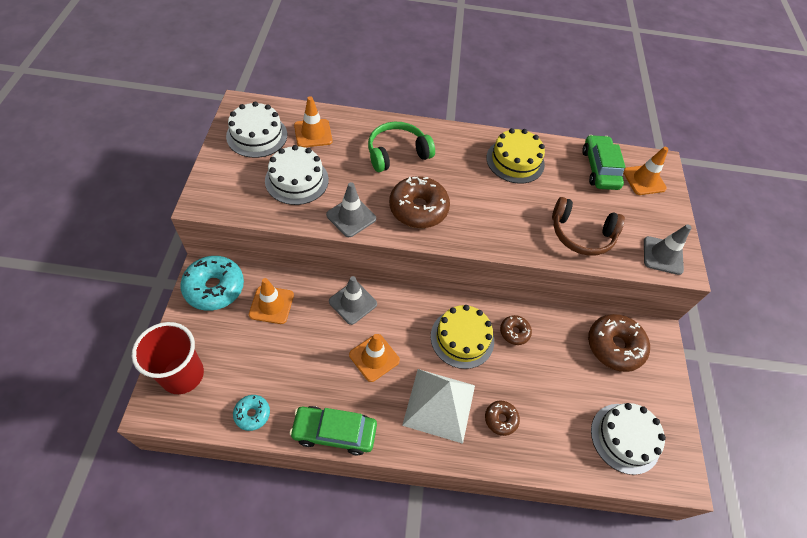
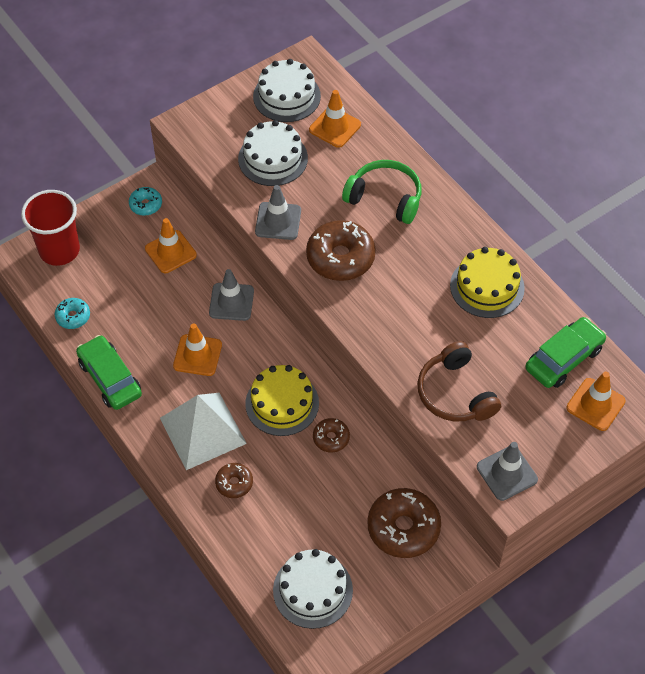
camera: 55 degrees right, 0 degrees up
turquoise donut [180,256,244,311] -> turquoise donut [129,187,162,216], size x0.53

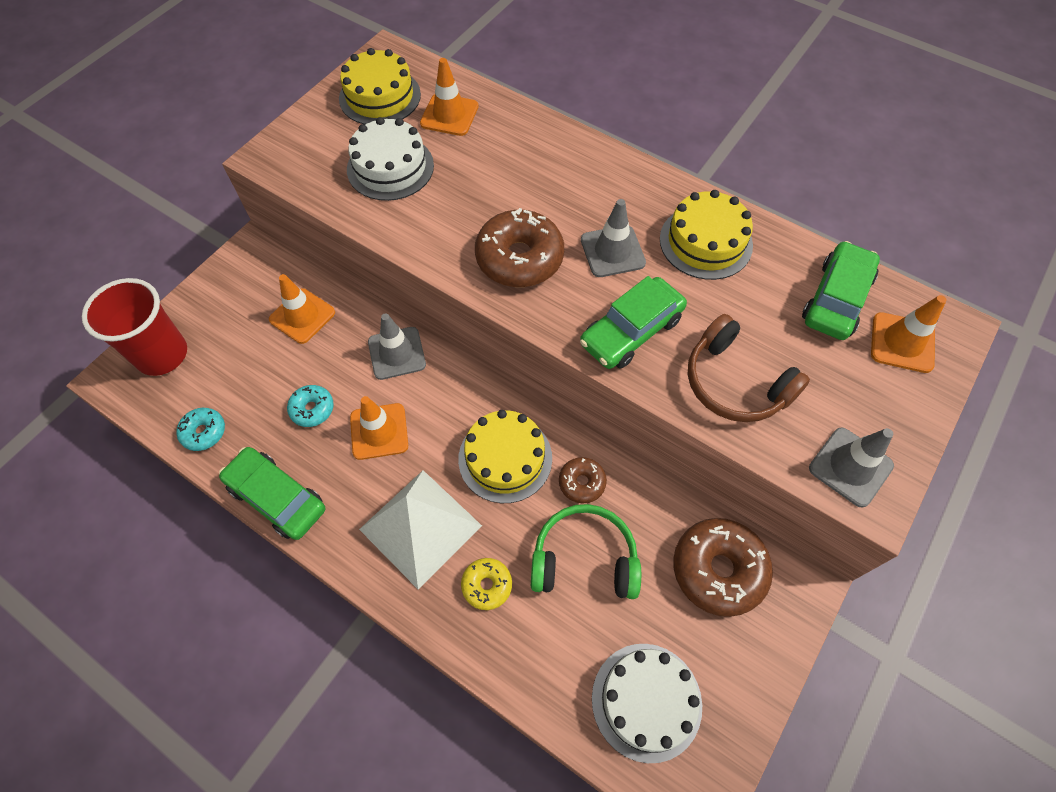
camera: 20 degrees left, 5 degrees up
turquoise donut [129,187,162,216] -> turquoise donut moved to [287,385,334,427]
brown donut [215,463,253,498] -> yellow donut [461,558,512,610]
white cake [253,59,321,122] -> yellow cake [339,48,421,125]
grey traffic cone [255,185,301,240] -> grey traffic cone moved to [581,199,646,277]
green headphones [342,160,422,224] -> green headphones moved to [531,504,641,599]
none -> green car [580,276,687,369]

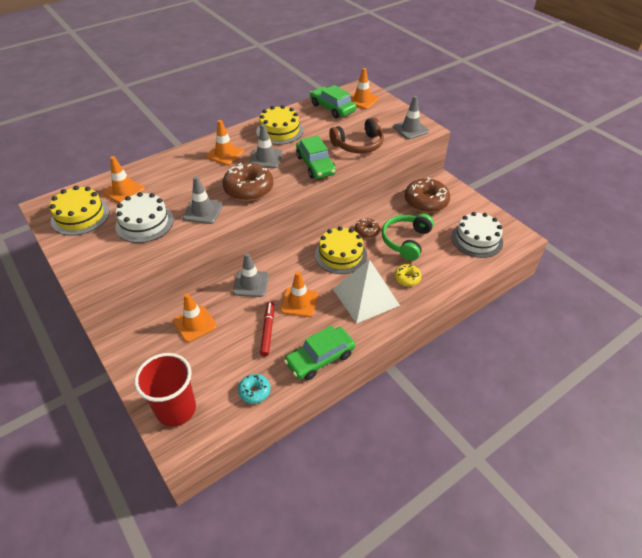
camera: 70 degrees left, 15 degrees down
turquoise donut [287,385,334,427] -> red marker [260,301,274,356]
none -> grey traffic cone [183,176,223,224]
none -> orange traffic cone [206,120,244,165]

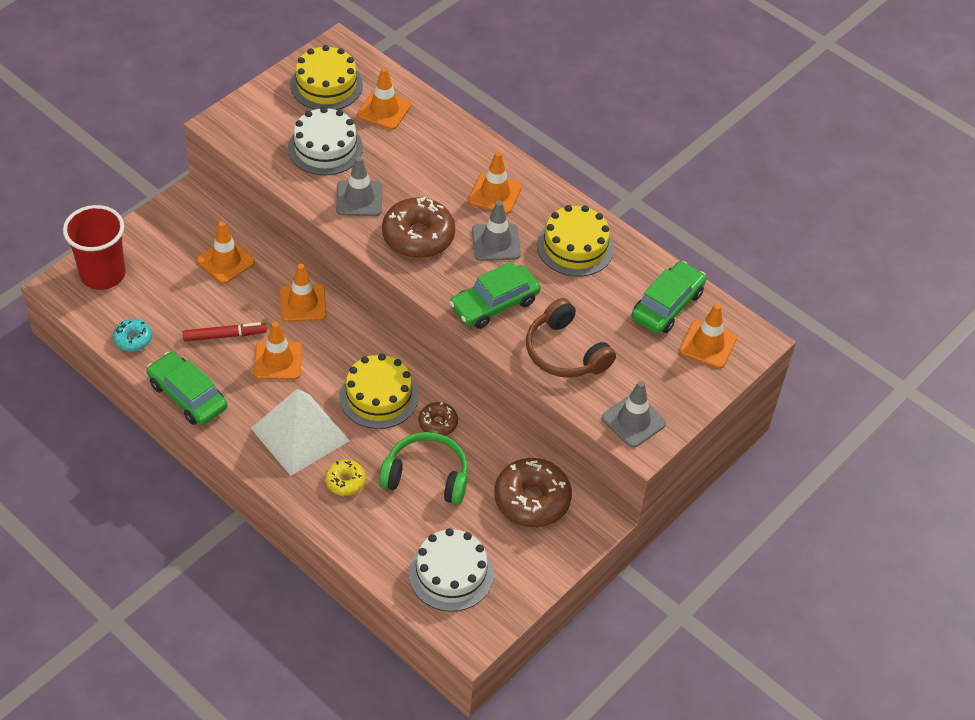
camera: 75 degrees right, 5 degrees up
grey traffic cone [233,253,269,297] -> orange traffic cone [280,264,327,322]

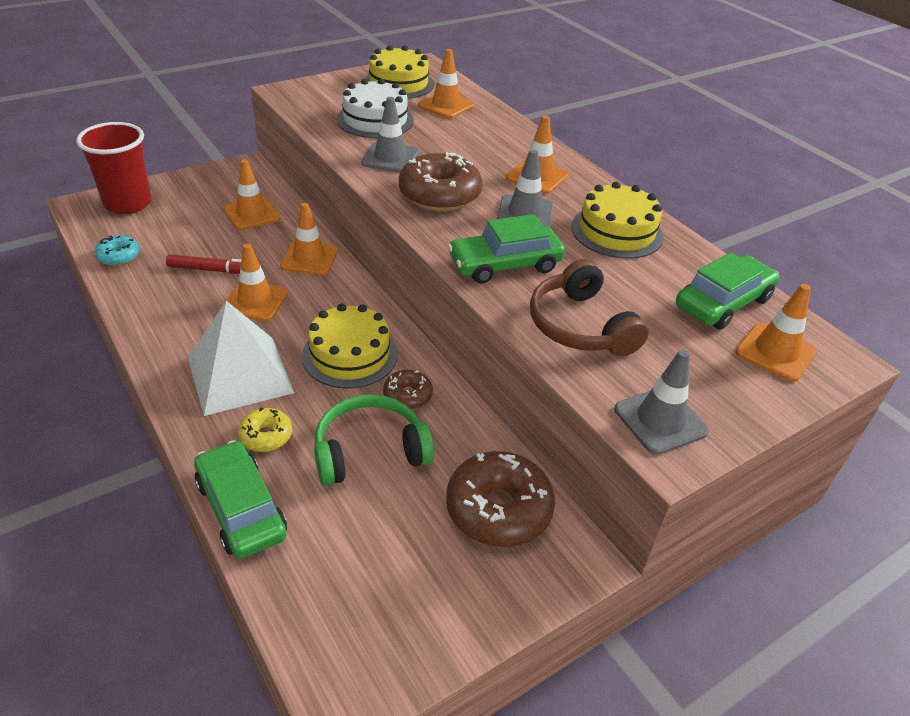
camera: 15 degrees right, 10 degrees down
green car [147,352,227,425] -> green car moved to [194,440,287,559]
green headphones [379,432,468,505] -> green headphones turned 45 degrees counterclockwise [314,394,434,486]
white cake [409,528,494,612] -> none

